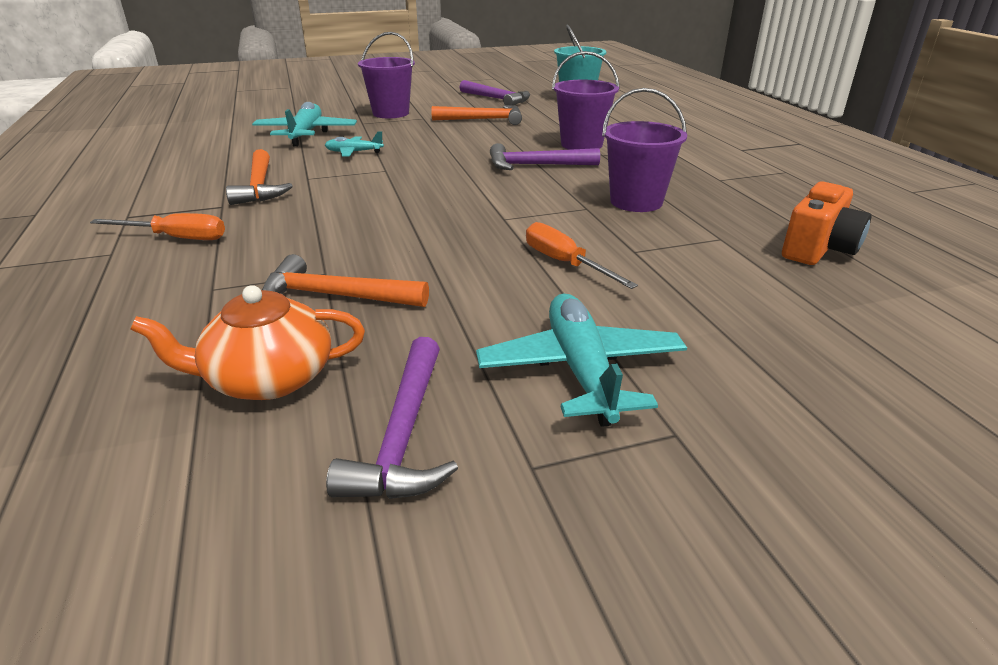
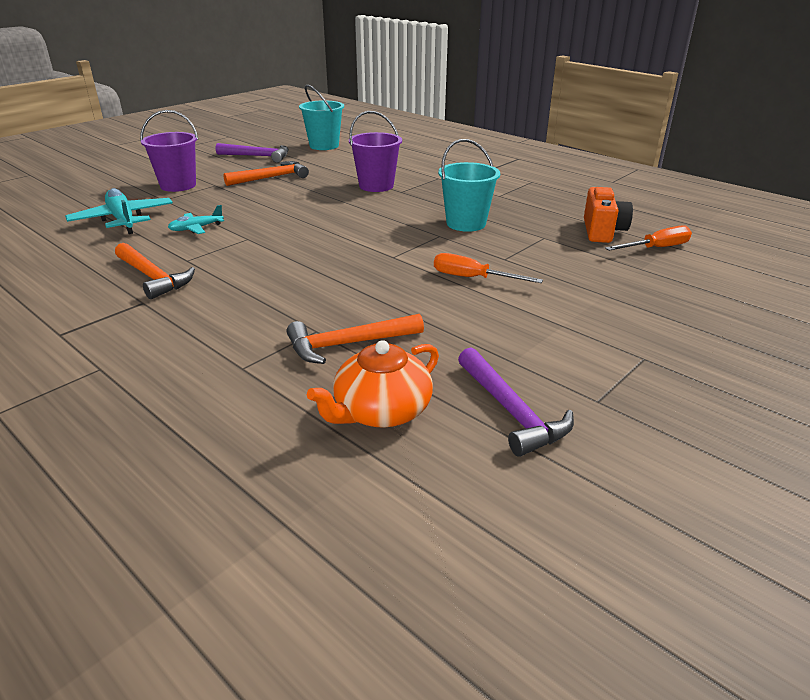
camera: 30 degrees left, 0 degrees up
orange screwdriver [90,213,225,240] -> orange screwdriver moved to [605,225,692,251]
turquoise plane [476,294,687,427] -> none
purple hammer [490,143,600,170] -> none
purple bucket [602,88,687,212] -> turquoise bucket [438,139,500,232]

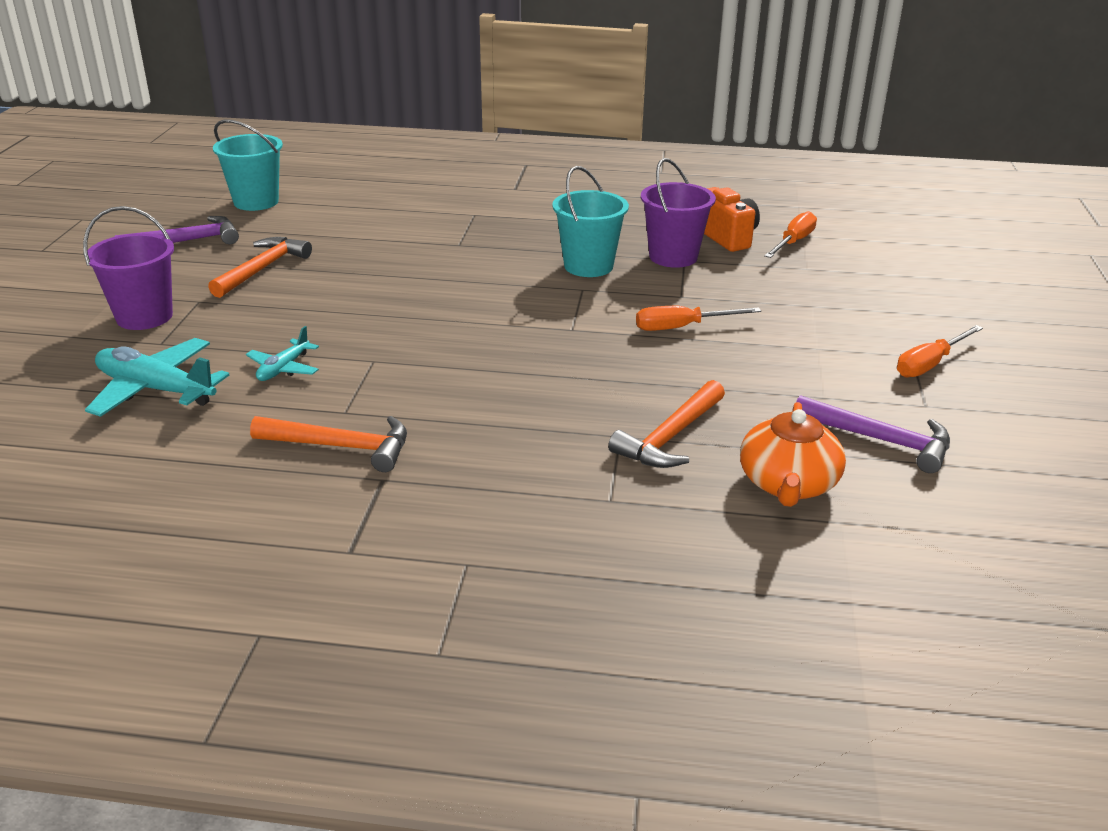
camera: 35 degrees left, 0 degrees up
purple bucket [349,111,402,192] -> purple bucket moved to [641,158,716,268]
none -> orange screwdriver [897,325,983,378]

